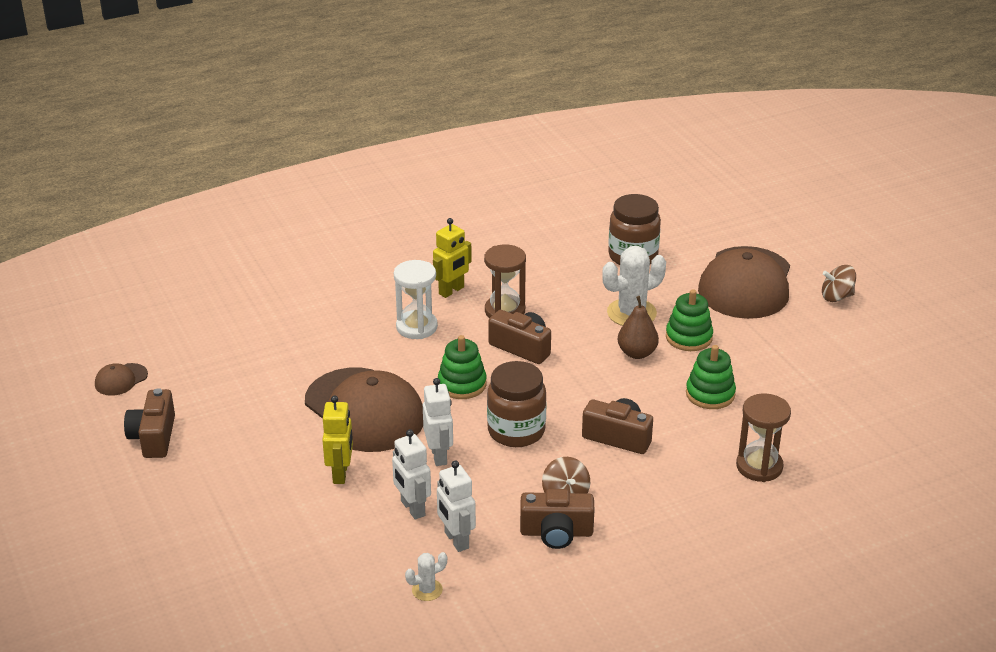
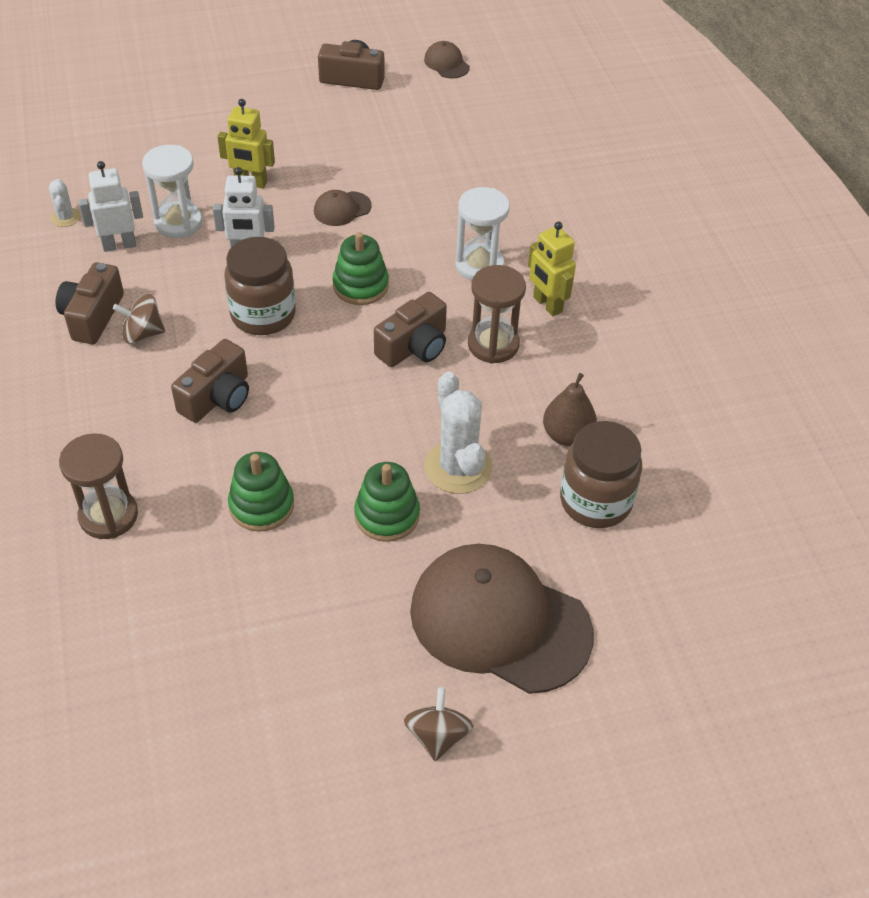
camera: 100 degrees right, 15 degrees up
brown cap [305,368,423,452] -> brown cap [314,190,372,226], size x0.41
white robot [392,429,431,520] -> white hourglass [142,145,203,238]
brown pear [618,296,659,359] -> brown pear moved to [543,373,597,446]

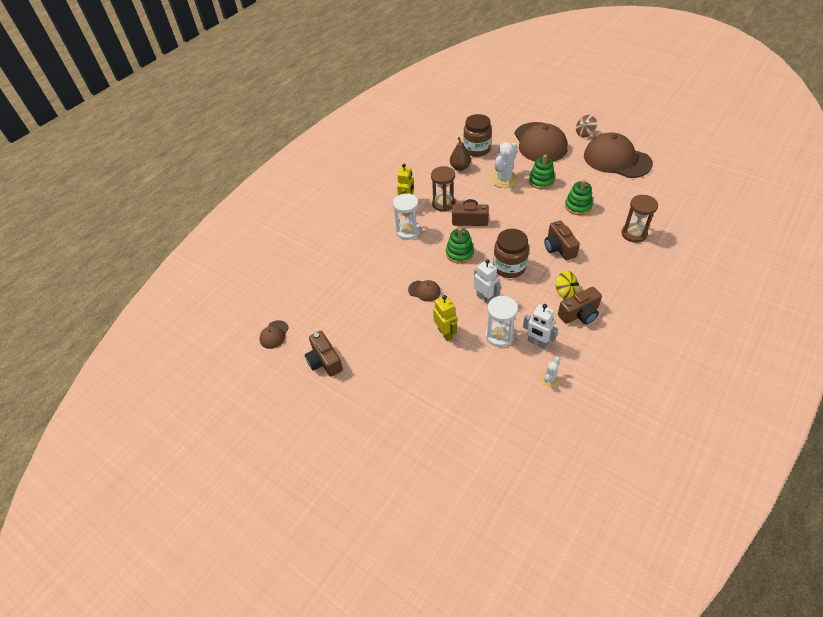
camera: 125 degrees left, 0 degrees up
brown spinning top [113,294,165,344] -> yellow spinning top [556,271,579,299]
brown camera [171,339,249,423] -> brown camera turned 105 degrees counterclockwise [544,220,580,260]
none -> brown cap [584,132,653,178]

